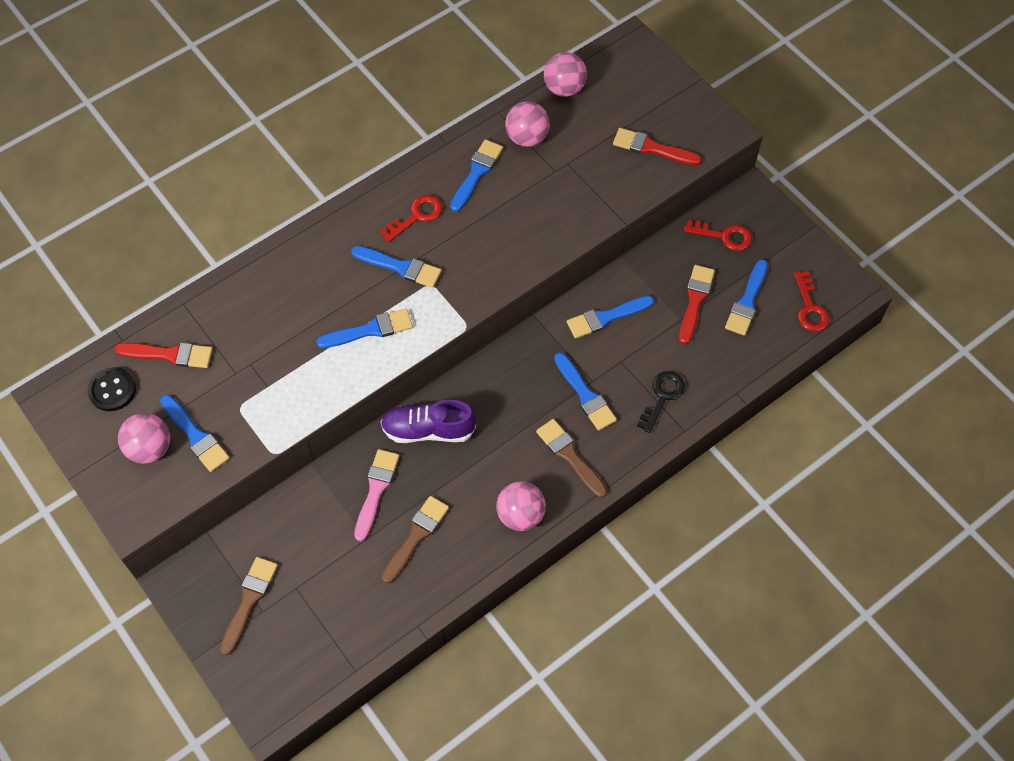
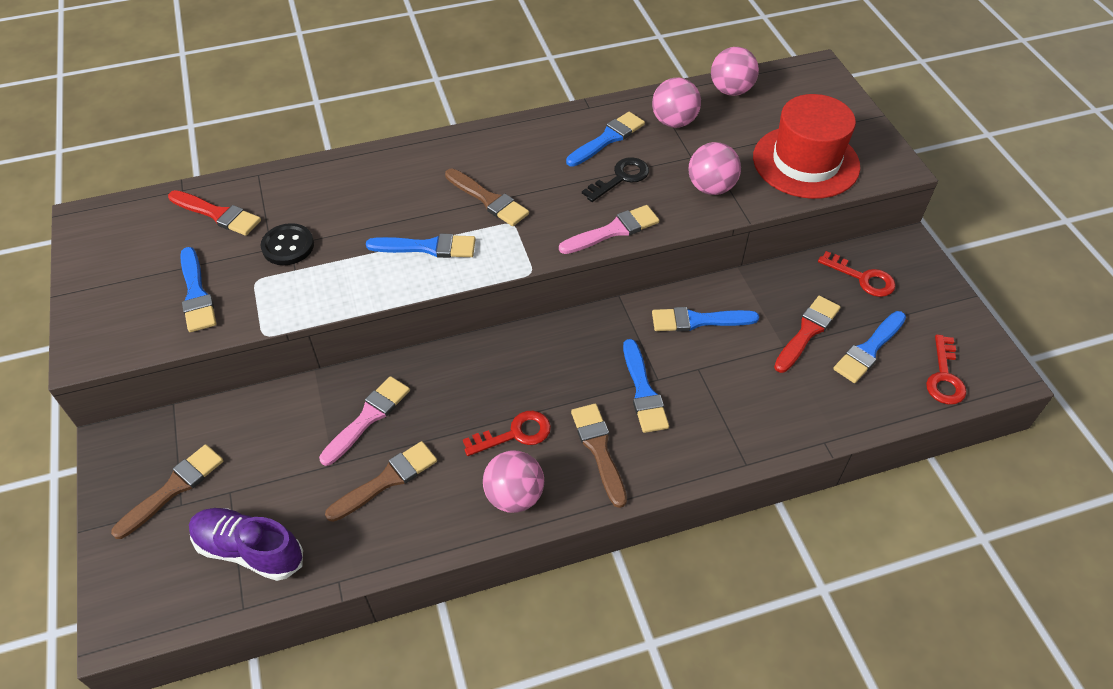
camera: 20 degrees right, 10 degrees down
black button [87,367,136,411] -> black button moved to [260,223,314,265]
pink ball [118,413,170,464] -> pink ball moved to [688,142,741,195]
blue brush [351,246,442,288] -> brown brush [445,169,529,226]
red key [380,195,443,243] -> red key moved to [463,411,551,456]
purple shoe [381,400,476,443] -> purple shoe moved to [189,508,303,581]
red brush [613,128,702,165] -> red hat [753,94,860,199]
black key [637,371,685,433] -> black key moved to [582,157,649,202]
none -> pink brush [559,205,659,254]

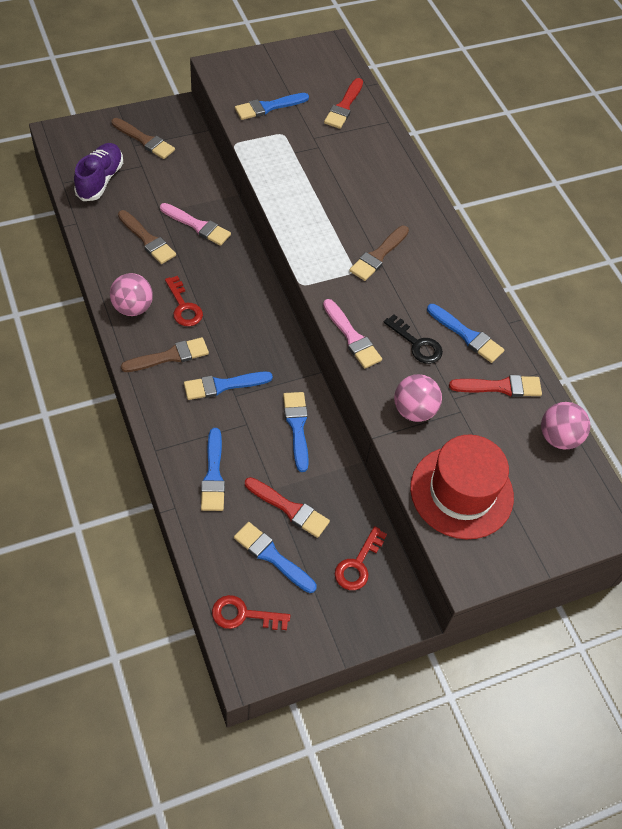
camera: 80 degrees right, 5 degrees up
black button [260,223,314,265] -> none
blue brush [366,233,476,258] -> blue brush moved to [201,428,225,511]
pink ball [652,77,701,128] -> red brush [449,375,542,397]

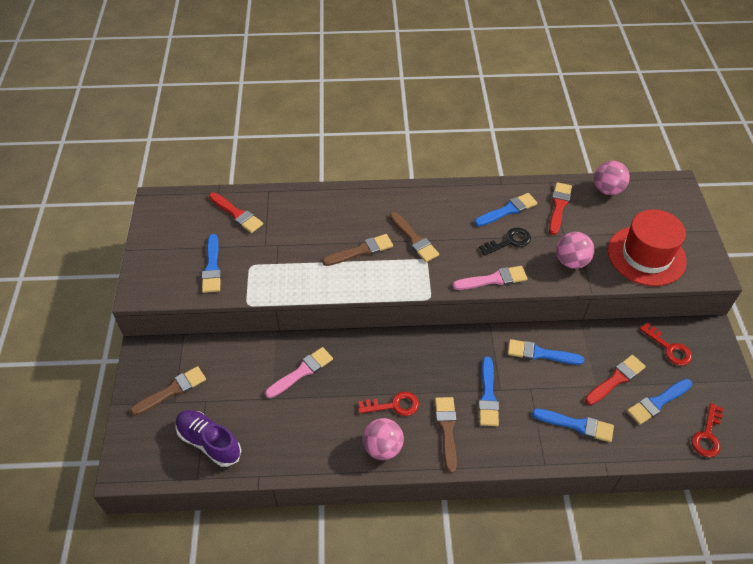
camera: 65 degrees left, 5 degrees down
brown brush [118,210,176,264] -> brown brush moved to [322,234,393,266]

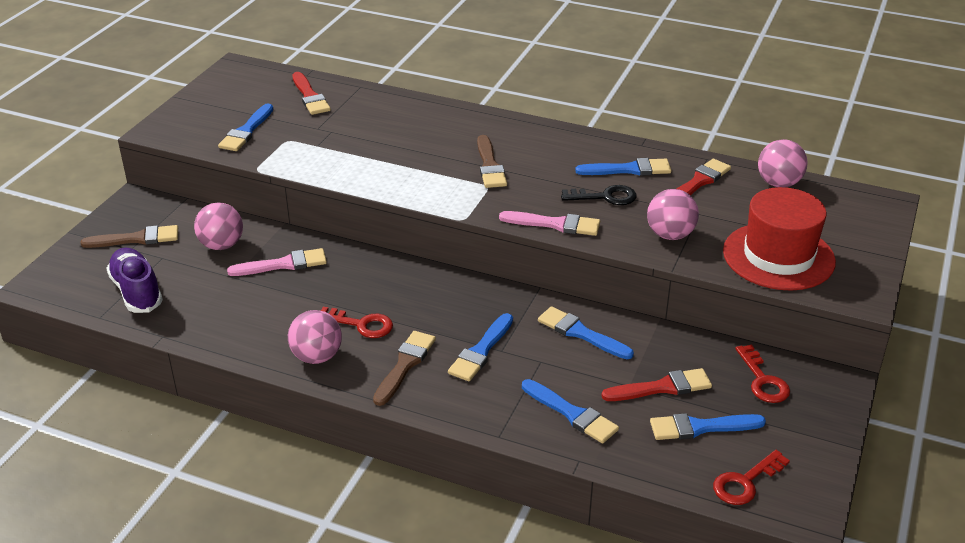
camera: 25 degrees right, 15 degrees down
brown brush [322,234,393,266] -> none
none -> pink ball [194,203,243,250]

